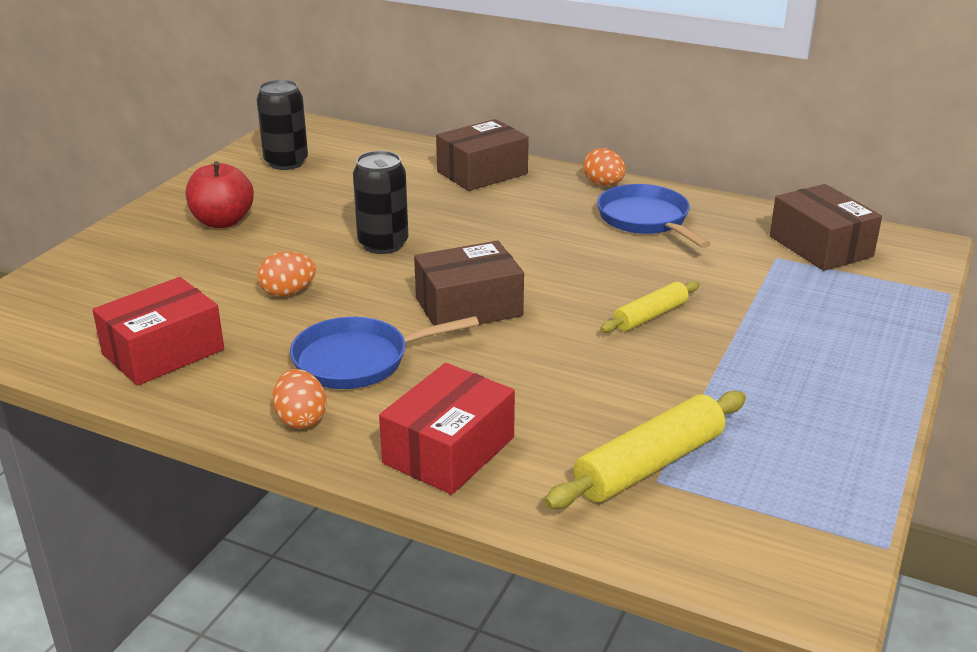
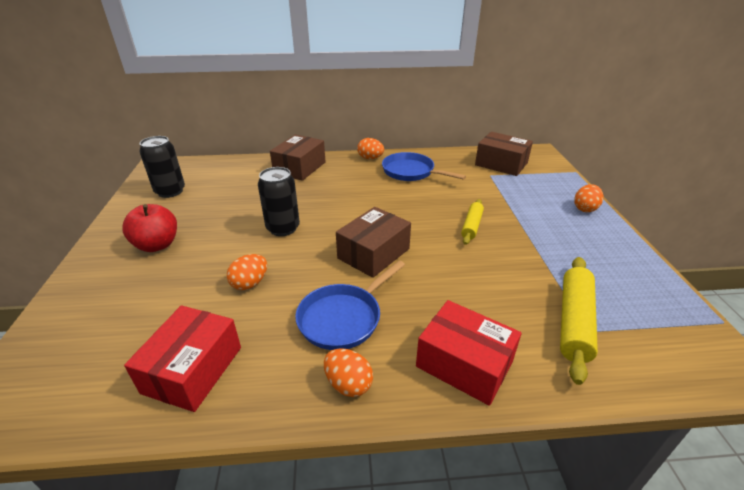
camera: 30 degrees left, 5 degrees up
red box [379,363,515,495] -> red box turned 60 degrees counterclockwise [416,300,522,406]
none -> orange egg [574,184,603,212]

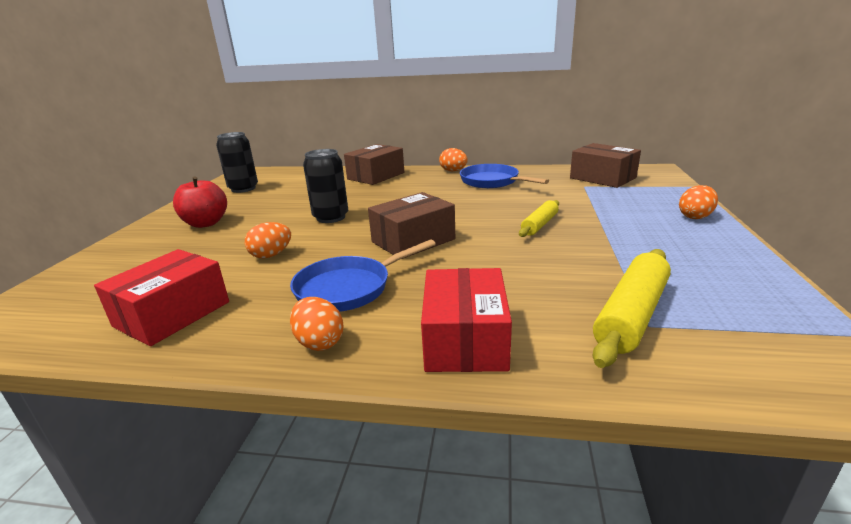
camera: 15 degrees right, 10 degrees down
red box [416,300,522,406] -> red box turned 45 degrees clockwise [421,268,512,372]

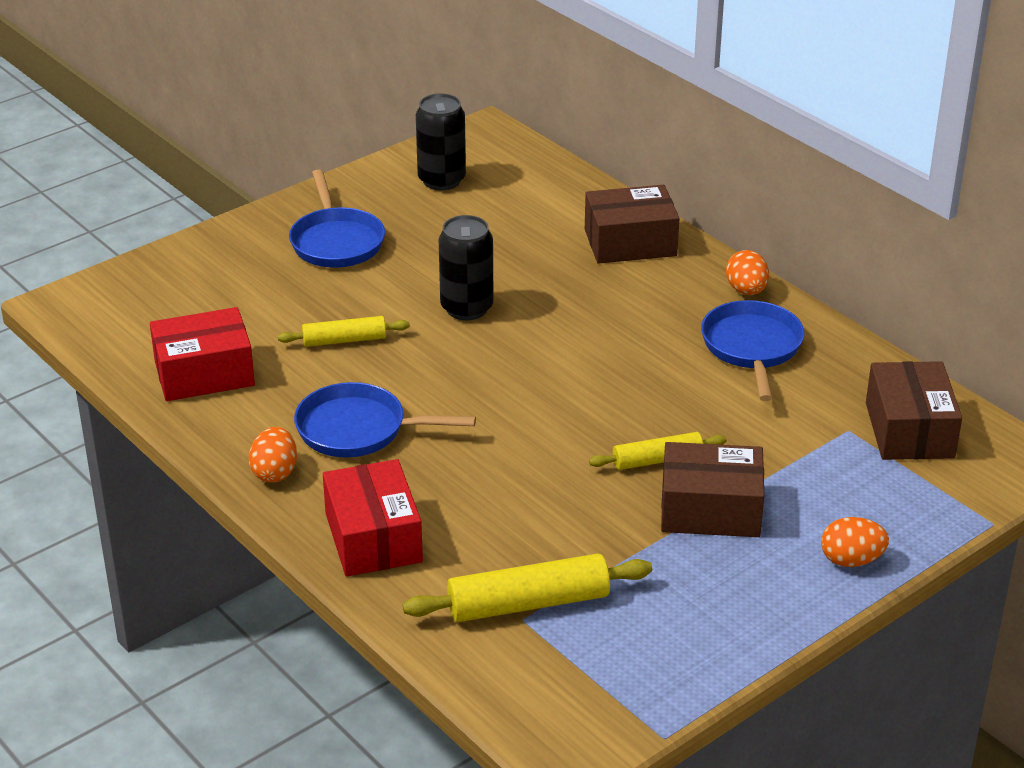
camera: 40 degrees right, 10 degrees up
red apple [173,177,227,228] -> blue pan [289,170,385,268]
orange egg [245,222,291,259] -> yellow rolling pin [278,316,410,347]
brown box [368,192,455,259] -> brown box moved to [661,442,764,537]
red box [421,268,512,372] -> red box turned 60 degrees counterclockwise [323,459,423,577]

